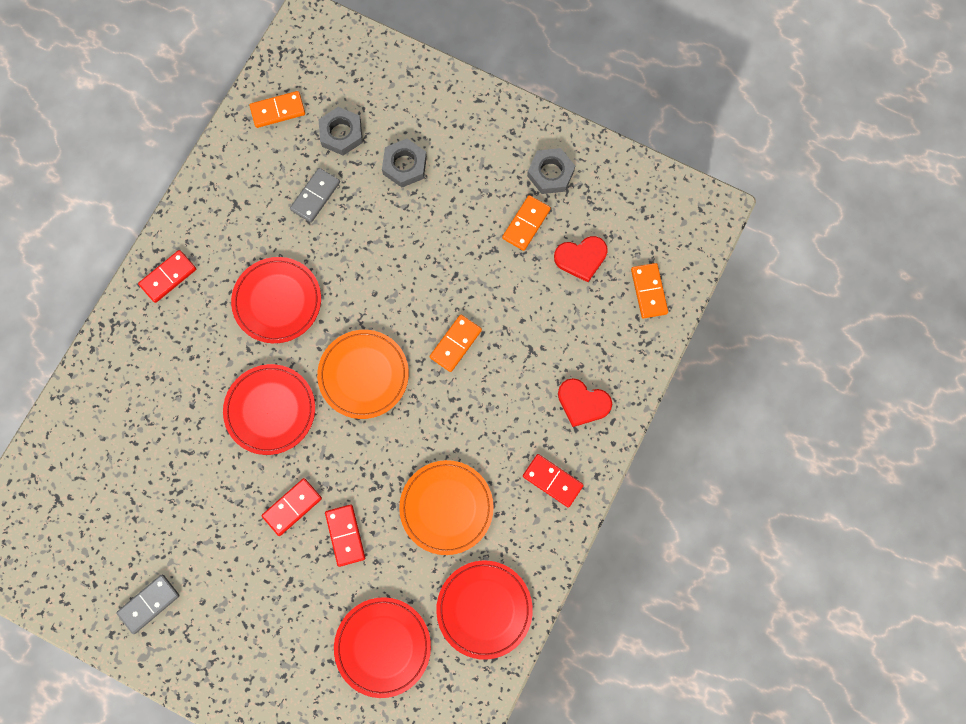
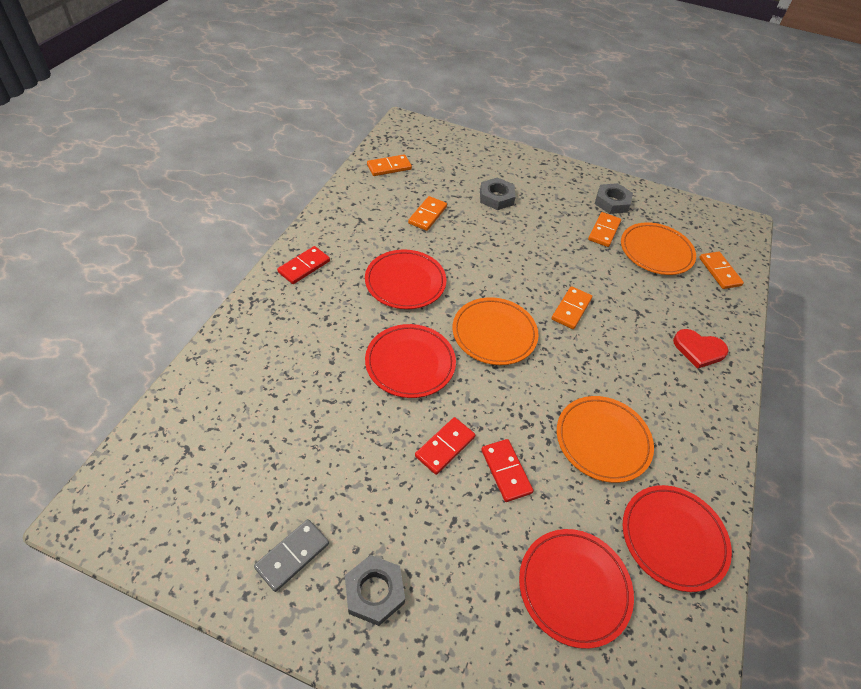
camera: 10 degrees left, 25 degrees down
grey domino [290,168,340,223] -> orange domino [408,196,447,231]
grey nut [318,107,363,156] -> grey nut moved to [345,555,405,626]
red domino [523,454,584,508] -> none
red heart [554,236,608,282] -> orange plate [621,222,696,275]

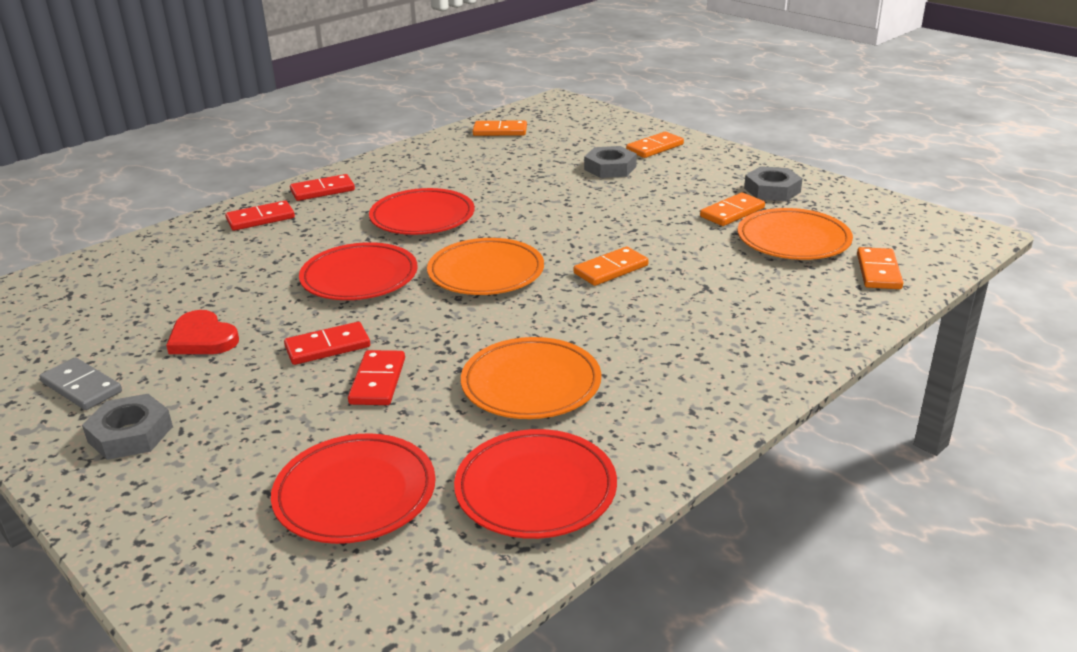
camera: 30 degrees right, 20 degrees down
grey domino [254,519,329,592] -> grey domino turned 60 degrees clockwise [40,357,122,410]
orange domino [408,196,447,231] -> orange domino moved to [626,132,684,158]
red heart [673,329,728,369] -> red heart moved to [166,310,239,354]
none -> red domino [225,200,295,231]

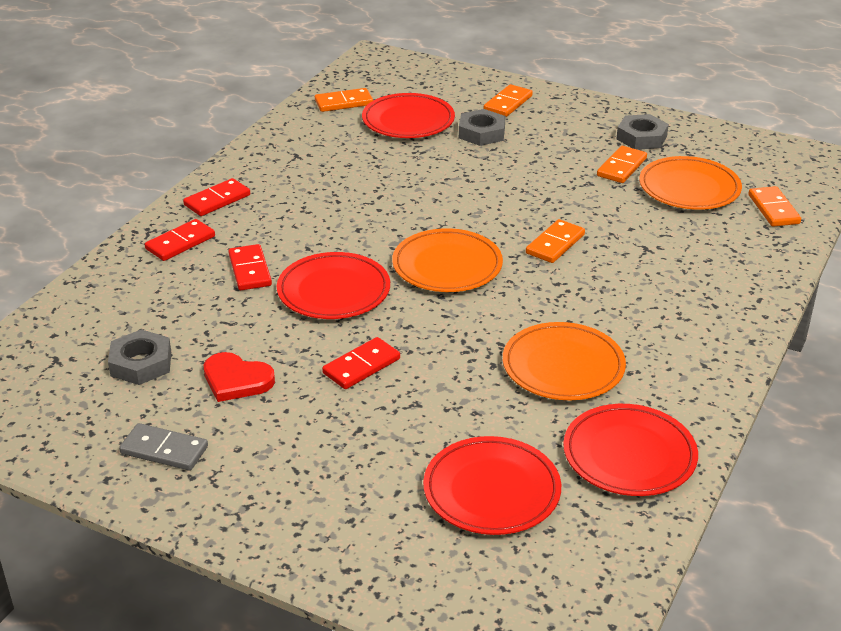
camera: 20 degrees left, 5 degrees up
grey nut [82,394,173,460] -> grey nut moved to [108,329,171,385]
red domino [348,350,405,405] -> red domino moved to [228,244,272,290]
red plate [369,188,475,235] -> red plate moved to [362,93,455,138]

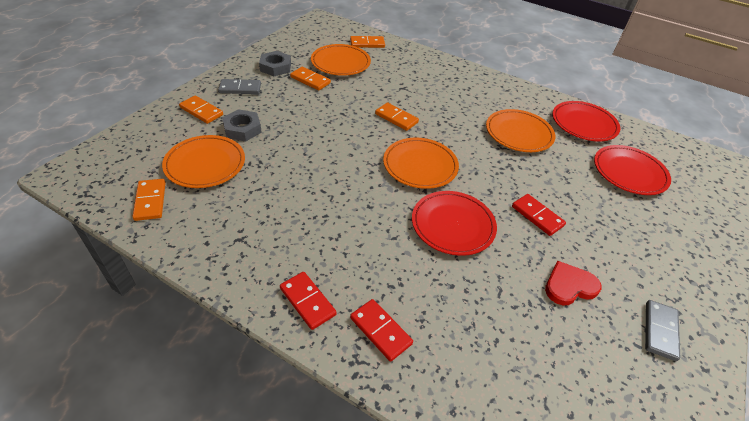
camera: 90 degrees left, 10 degrees up
grey nut [108,329,171,385] -> none
red heart [204,352,275,402] -> red heart turned 135 degrees counterclockwise [545,261,602,305]
red domino [228,244,272,290] -> none
red plate [362,93,455,138] -> orange plate [162,135,245,188]
none -> grey domino [218,79,261,94]

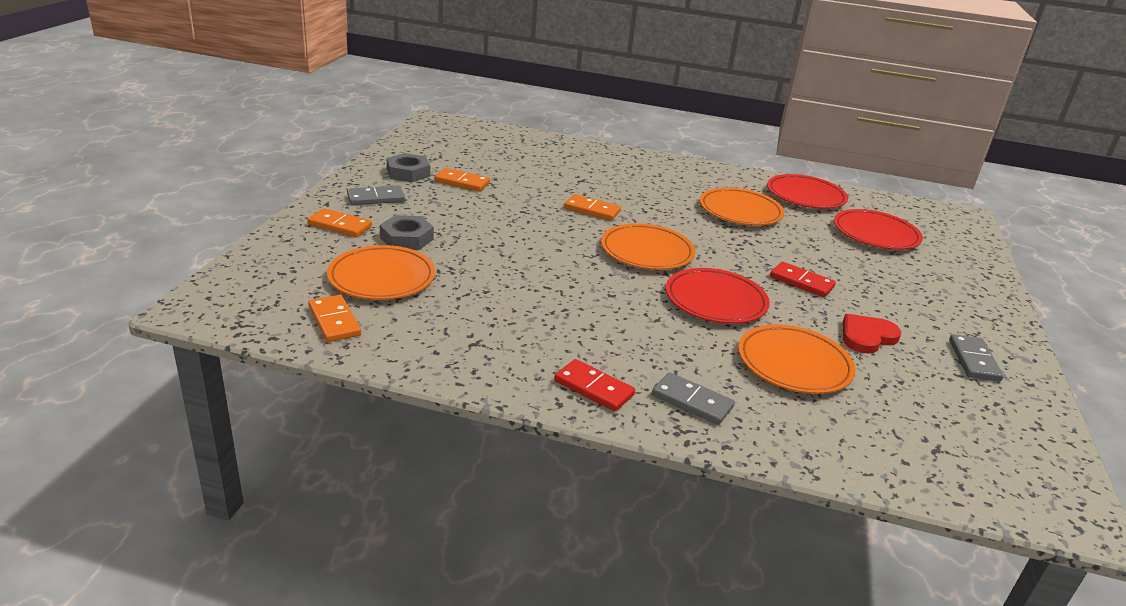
camera: 15 degrees left, 15 degrees down
orange plate [311,44,371,76] -> orange plate moved to [738,324,856,394]
orange domino [350,36,385,48] -> none
red domino [350,299,413,362] -> grey domino [652,372,735,425]

